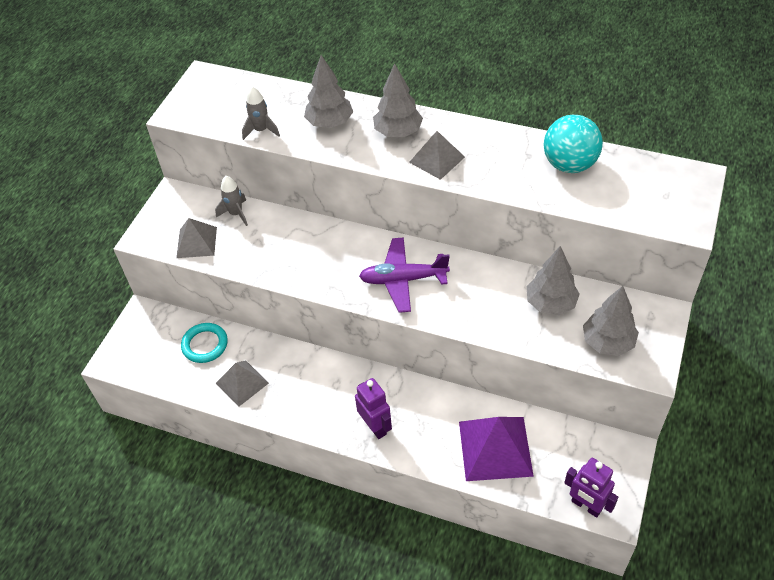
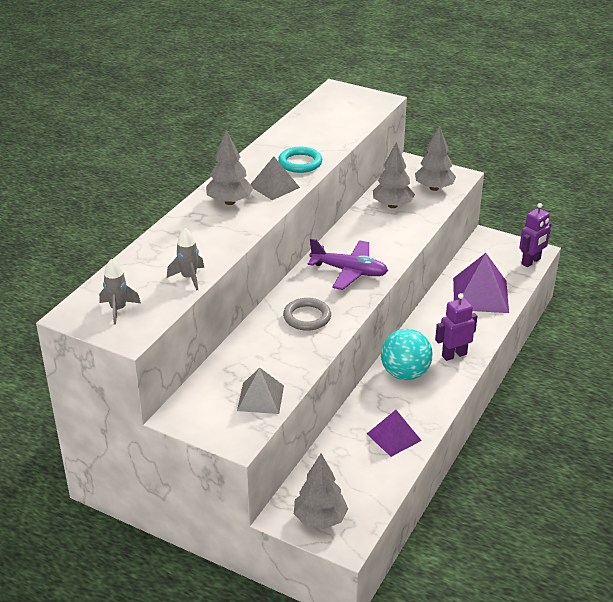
camera: 85 degrees left, 15 degrees down
turquoise ring [181,323,228,363] -> turquoise ring moved to [278,147,322,173]
grey rocket [215,176,248,226] -> grey rocket moved to [99,259,141,325]
grey pyramid [216,360,269,407] -> purple pyramid [367,410,422,457]
grey tree [304,55,353,128] -> grey tree moved to [294,454,348,529]
purple plane [359,237,450,313] -> purple plane turned 75 degrees counterclockwise [308,238,388,290]
turquoise ball [543,115,603,173] -> turquoise ball moved to [381,329,433,380]
none -> grey ring [283,298,331,331]

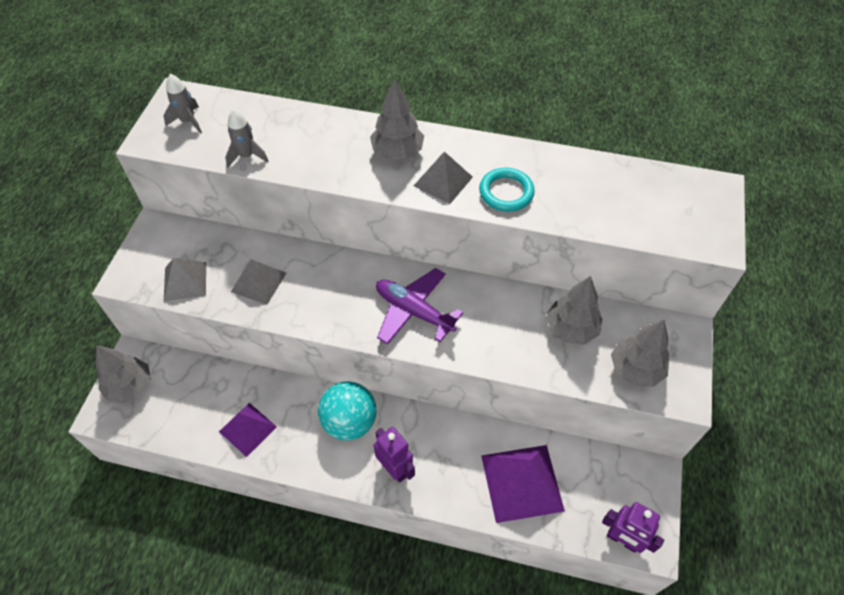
camera: 75 degrees right, 20 degrees up
grey ring [283,298,331,331] -> none
purple plane [308,238,388,290] -> purple plane turned 120 degrees clockwise [376,268,463,345]
none -> grey pyramid [231,259,286,305]

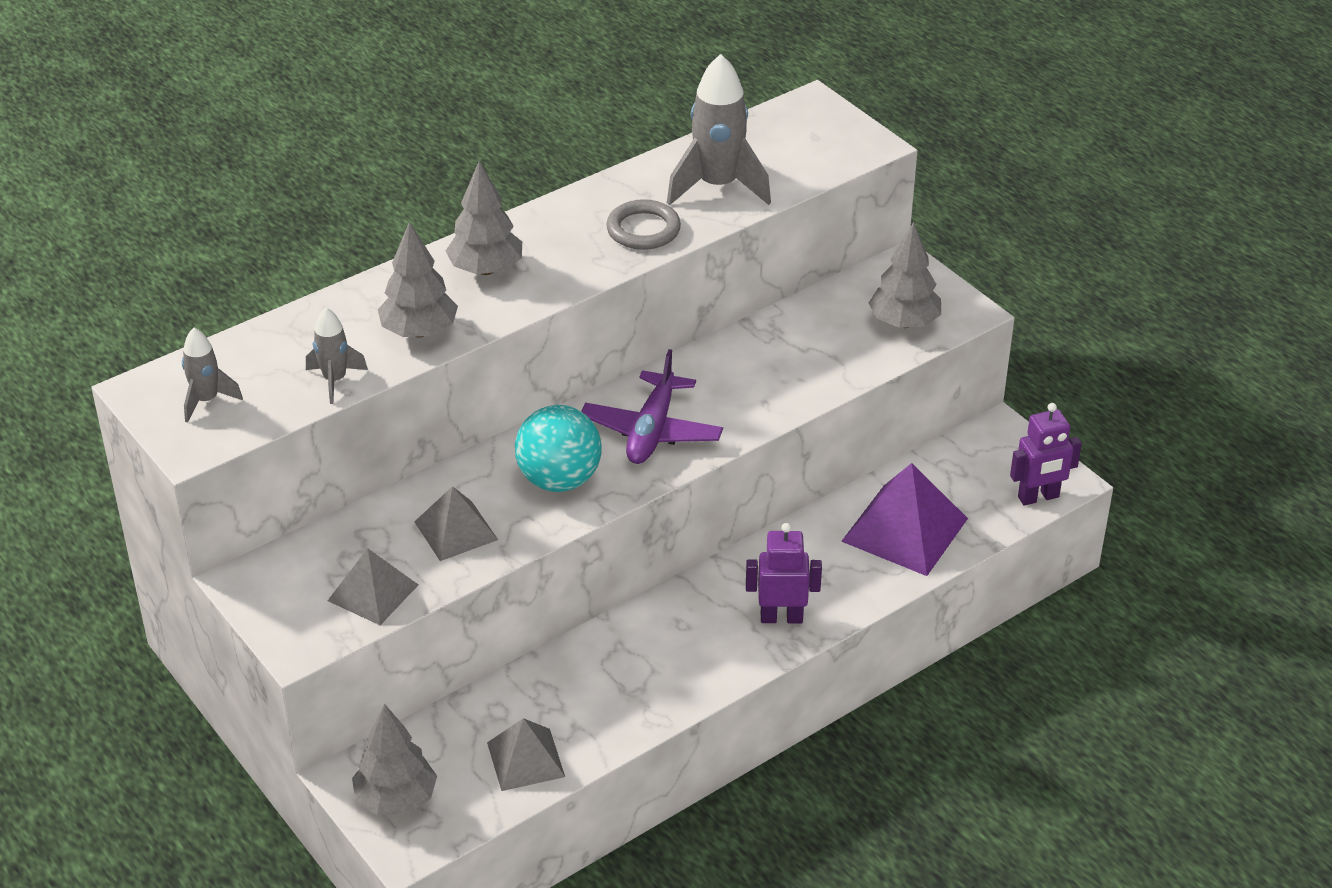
camera: 50 degrees left, 15 degrees down
purple pyramid [219,403,277,457] -> none
turquoise ball [318,381,377,441] -> turquoise ball moved to [515,405,602,492]
purple plane [376,268,463,345] -> purple plane turned 60 degrees counterclockwise [581,349,723,464]
grey pyramid [414,152,473,204] -> grey pyramid moved to [487,718,565,791]
turquoise ring [479,168,535,212] -> grey ring [606,199,681,250]
grey tree [547,276,602,344] -> grey tree moved to [378,222,458,338]
none -> grey rocket [667,54,771,206]

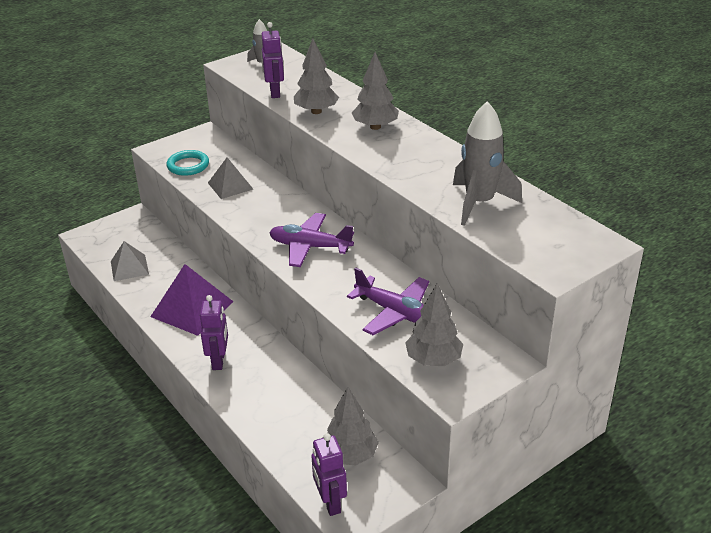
camera: 90 degrees right, 5 degrees down
grey rocket [306,308,368,404] -> purple robot [262,22,284,98]
grey pyramid [327,548,418,625] -> turquoise ring [166,150,209,176]
grey tree [352,704,437,815] -> grey tree moved to [327,387,379,465]
turquoise ball [515,405,602,492] -> none
grey ring [606,199,681,250] -> none
purple pyramid [841,463,968,576] -> purple pyramid moved to [150,264,234,336]
none -> purple plane [347,267,429,335]

